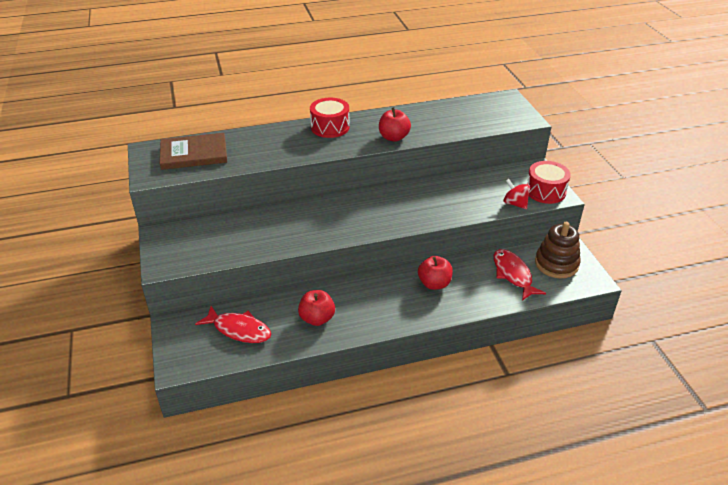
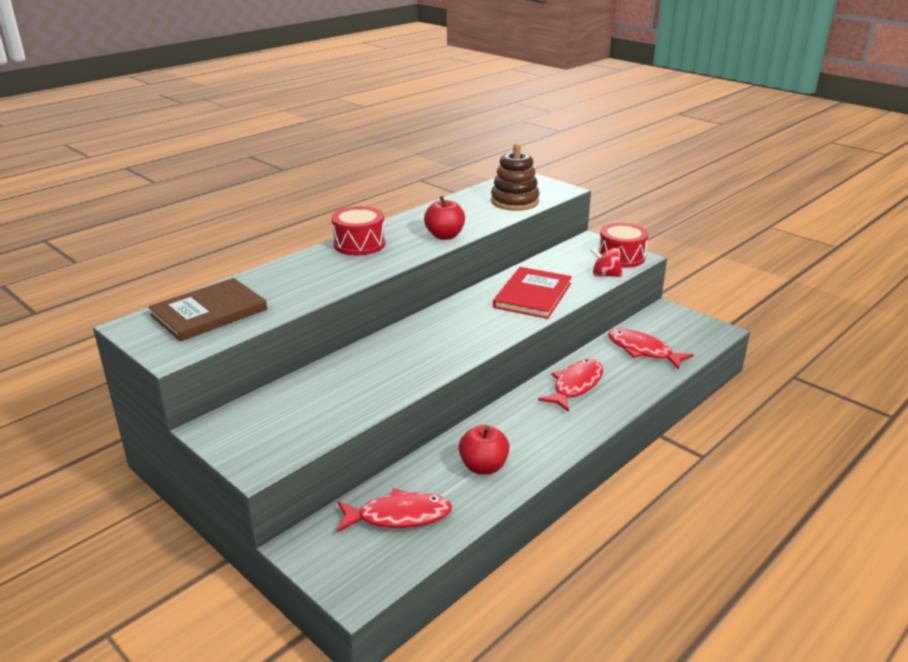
camera: 30 degrees left, 10 degrees down
red apple [418,256,453,290] -> red fish [538,359,603,412]
brown stacking toy [535,222,581,278] -> brown stacking toy moved to [491,144,540,211]
none -> red book [493,267,572,319]

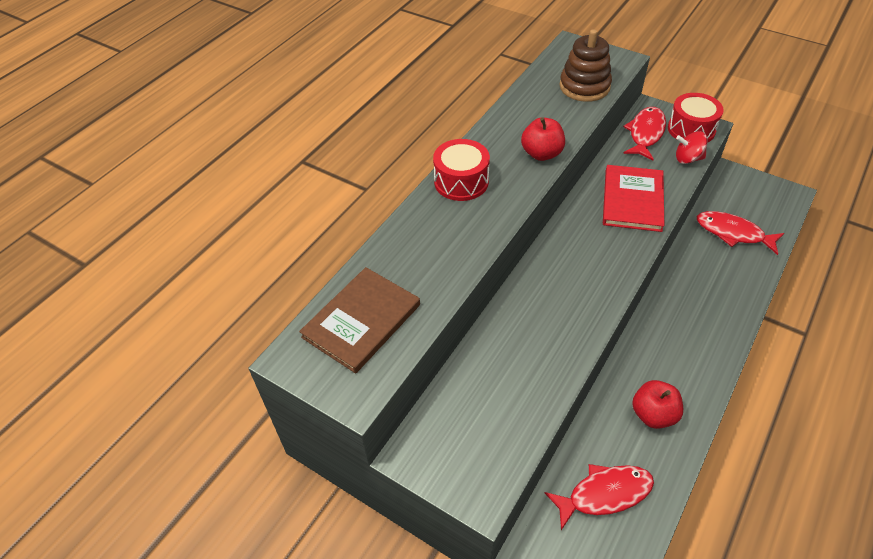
camera: 10 degrees left, 20 degrees up
red fish [538,359,603,412] -> red fish moved to [623,107,666,160]

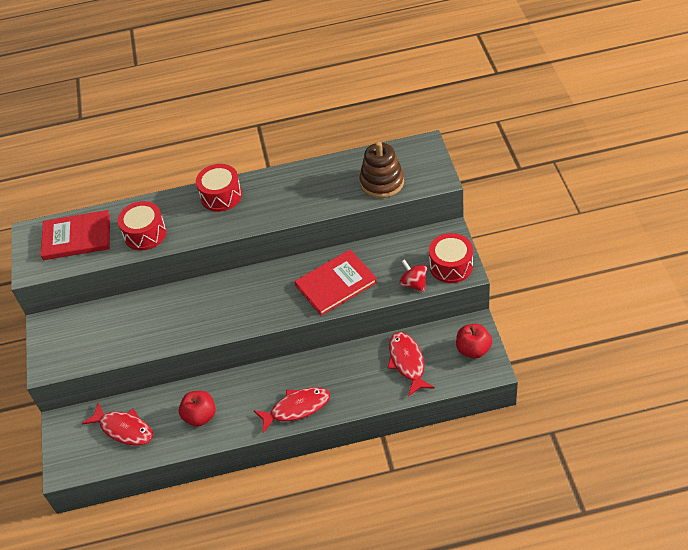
camera: 50 degrees right, 0 degrees up
brown book [299,267,420,374] -> red book [41,210,110,260]
red apple [521,117,565,161] -> red apple moved to [456,324,492,359]
red fish [623,107,666,160] -> red fish moved to [254,387,330,433]
none -> red drum [118,201,167,251]

